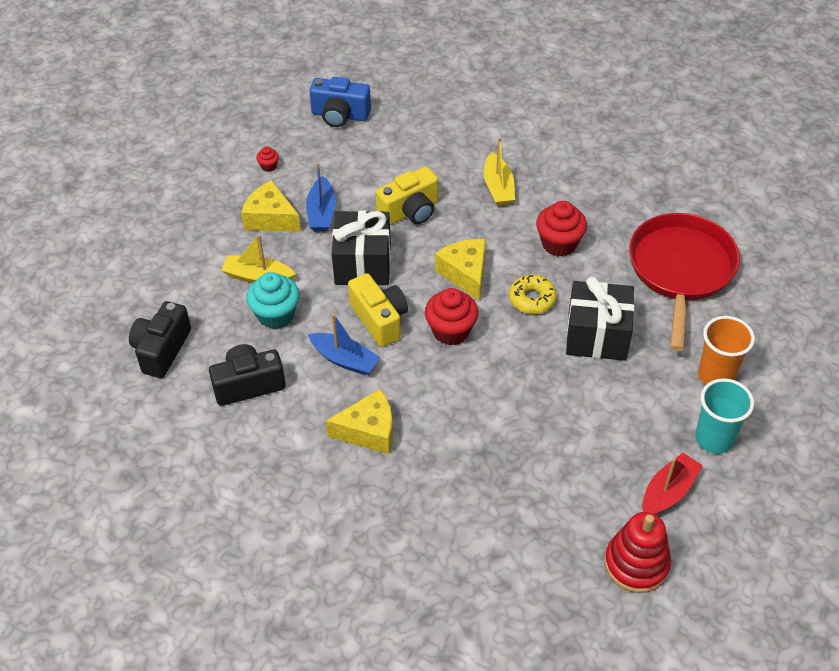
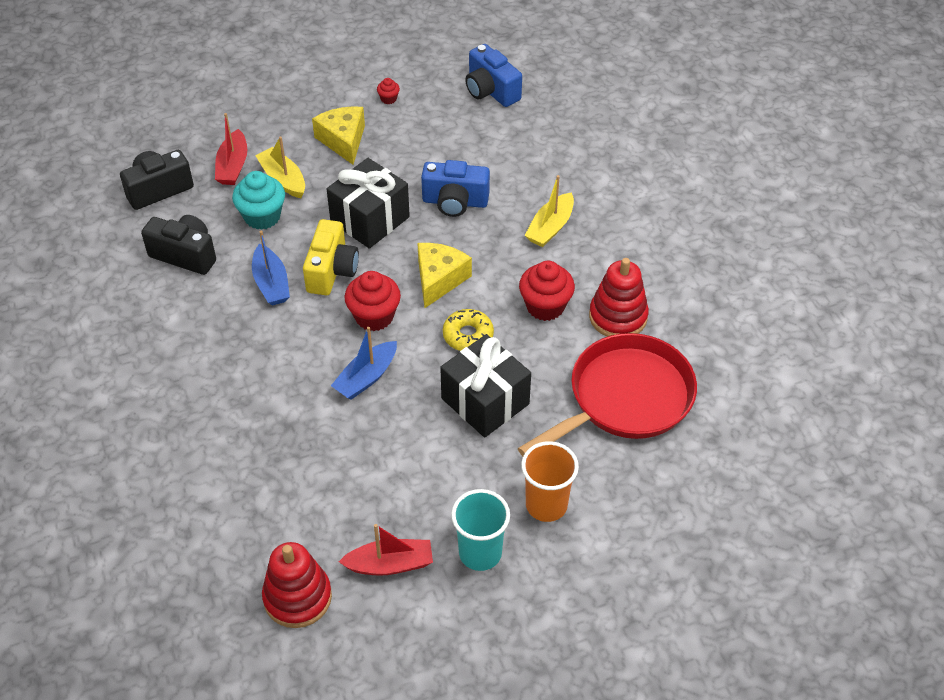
camera: 40 degrees right, 0 degrees up
blue boat [306,162,336,231] -> blue boat moved to [331,327,397,400]
yellow cheese [326,389,393,454] -> none
yellow camera [376,167,438,225] -> blue camera [421,160,490,217]
none -> red boat [215,113,247,185]
none -> red stacking toy [589,258,649,337]

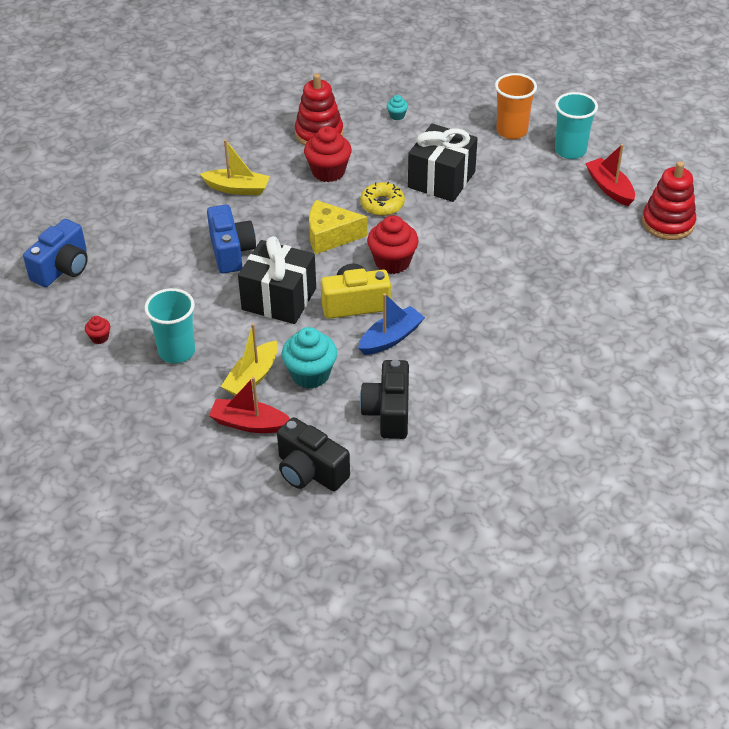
camera: 110 degrees left, 5 degrees down
red boat [215,113,247,185] -> red boat turned 150 degrees counterclockwise [209,377,290,433]
yellow cheese [312,106,365,165] -> turquoise cup [144,288,195,363]
blue boat [331,327,397,400] -> none
red pan [518,333,697,456] -> turquoise cupcake [387,95,408,120]

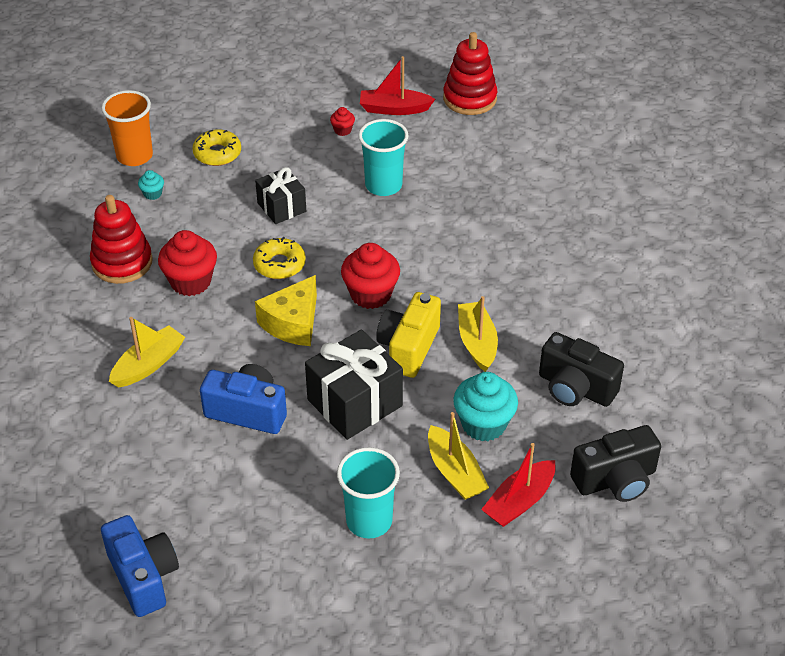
camera: 60 degrees left, 0 degrees up
red cupcake [85,316,110,344] -> red cupcake moved to [330,107,355,136]
blue boat [358,293,425,355] -> yellow boat [458,296,498,372]
black gift [408,124,478,202] -> black gift [255,167,306,224], size x0.61
orange cup [495,73,537,139] -> orange cup moved to [101,90,153,166]
turquoise cup [555,92,598,159] -> turquoise cup moved to [358,119,409,196]
none -> yellow donut [192,129,241,166]

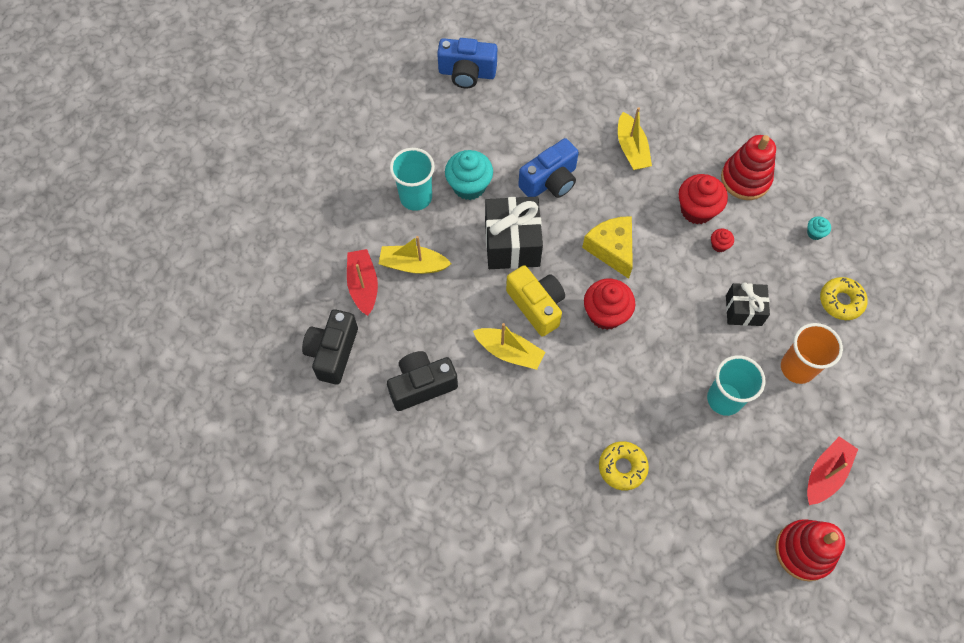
camera: 125 degrees right, 20 degrees up
orange cup [101,90,153,166] -> orange cup moved to [781,323,843,384]
yellow donut [253,237,306,279] -> yellow donut moved to [599,441,649,490]
red cupcake [330,107,355,136] -> red cupcake moved to [711,229,734,252]
turquoise cupcake [453,372,518,441] -> turquoise cupcake moved to [445,150,493,200]

